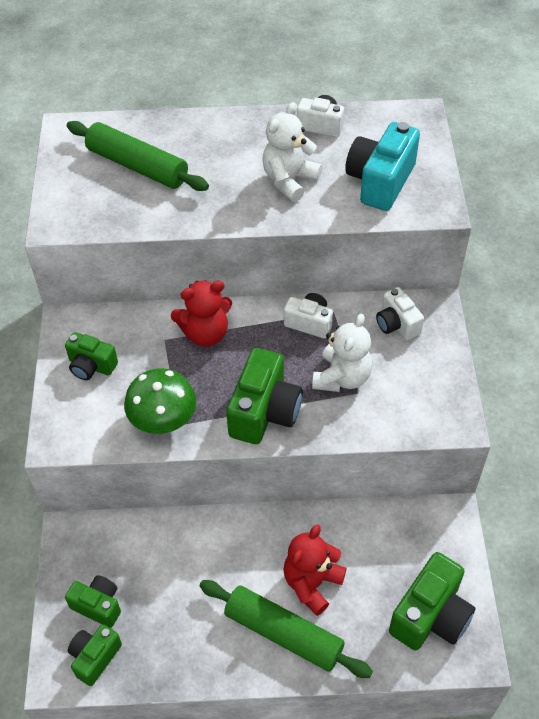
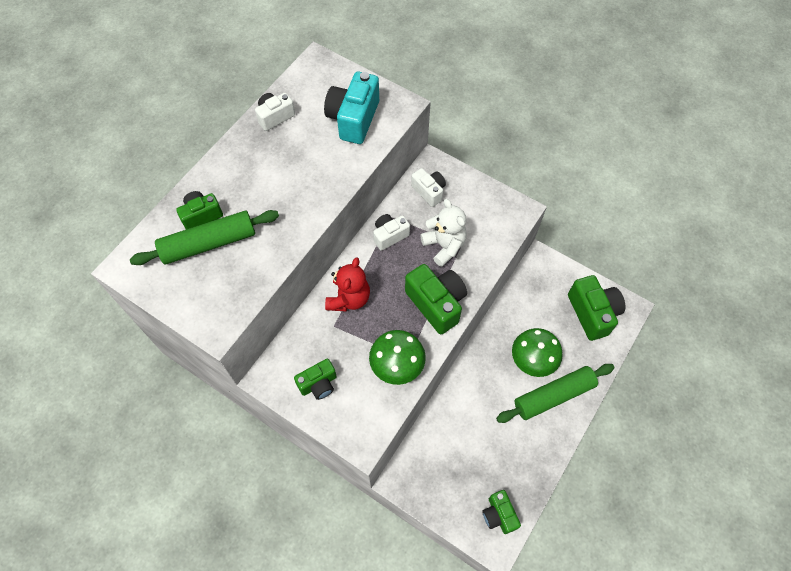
camera: 55 degrees left, 10 degrees up
green camera [65,575,121,628] -> green camera moved to [176,191,223,229]
white teddy bear [262,102,322,202] -> none
red teddy bear [283,525,347,616] -> green mushroom [512,328,563,377]
turquoise camera [345,122,420,211] -> turquoise camera turned 45 degrees clockwise [324,72,379,144]
white camera [376,287,424,340] -> white camera turned 135 degrees counterclockwise [411,168,446,207]

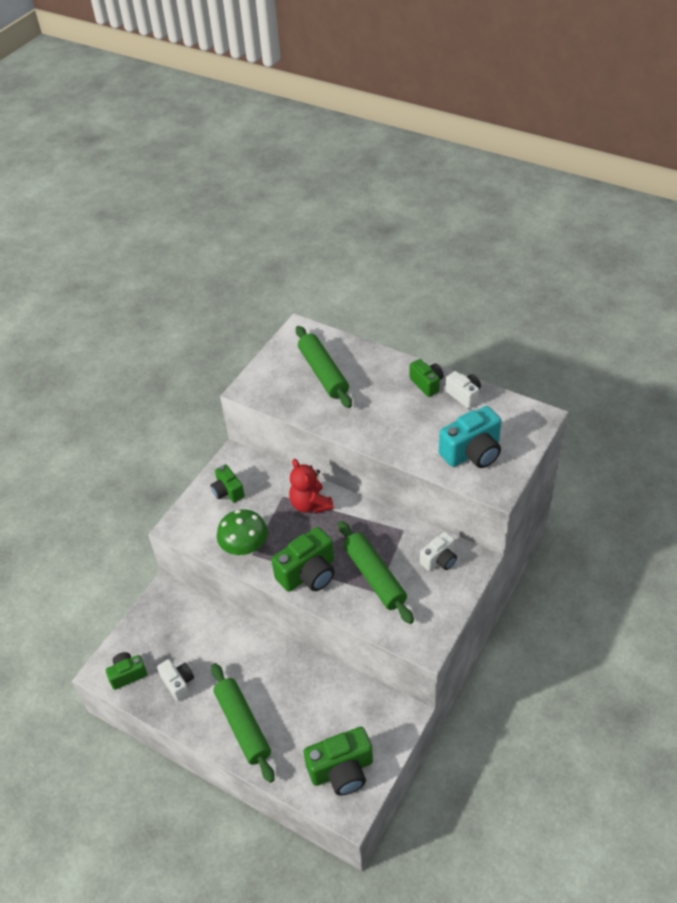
camera: 90 degrees right, 15 degrees down
green camera [176,191,223,229] -> green camera moved to [409,359,444,397]
turquoise camera [324,72,379,144] -> turquoise camera turned 135 degrees clockwise [439,406,501,468]
red teddy bear [325,257,370,312] -> red teddy bear turned 45 degrees clockwise [289,459,334,514]
white camera [373,214,410,251] -> white camera moved to [157,659,194,701]
white teddy bear [420,199,467,267] -> green rolling pin [338,521,414,624]
green mushroom [512,328,563,377] -> none

